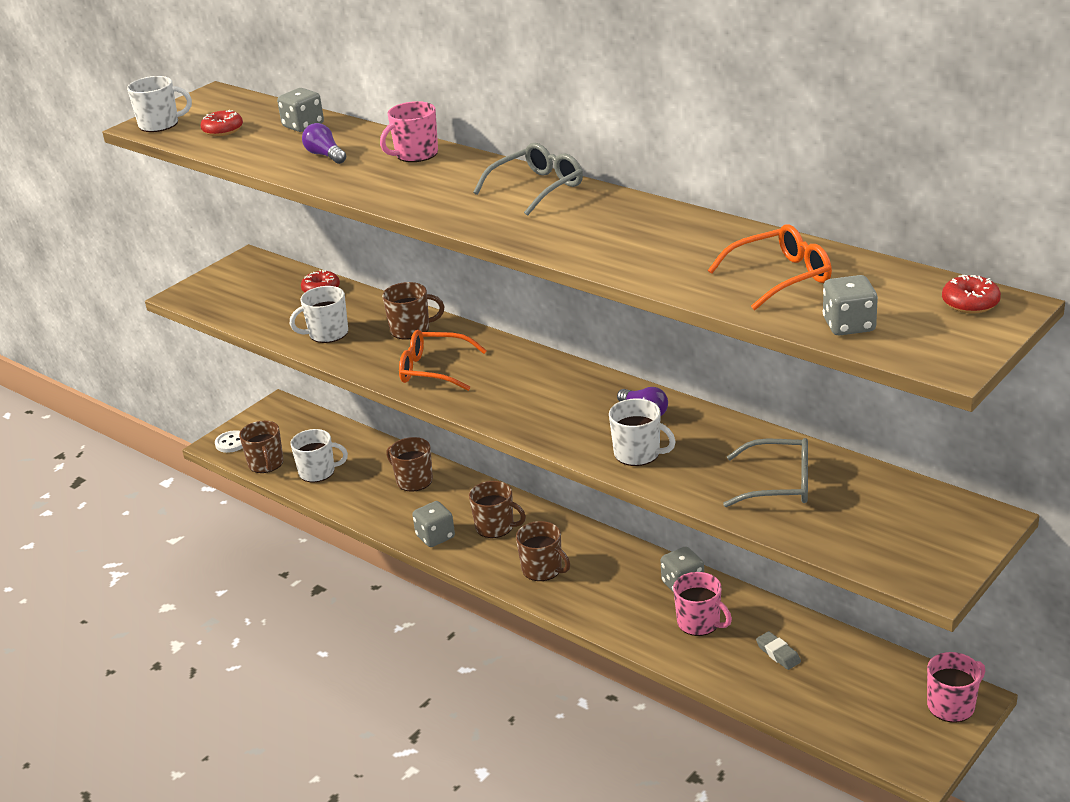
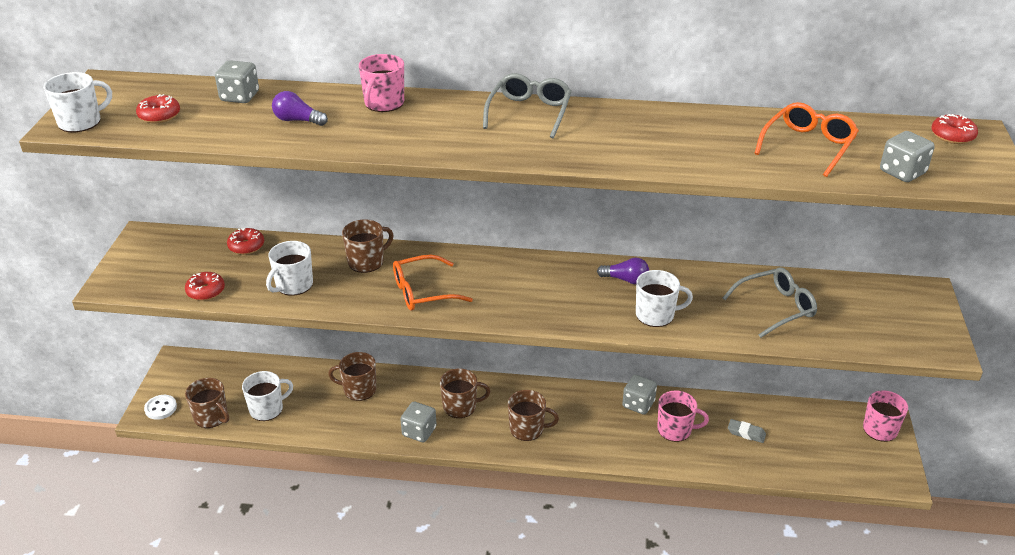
camera: 35 degrees left, 5 degrees up
none -> red donut [185,272,225,301]

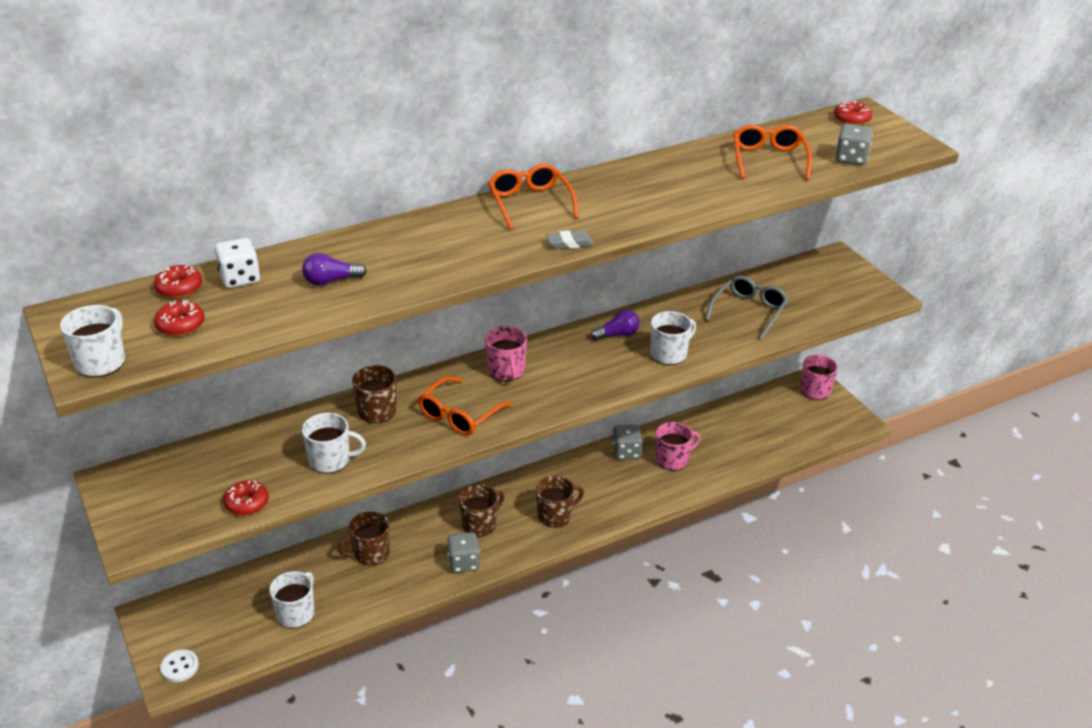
camera: 35 degrees left, 0 degrees up
brown mug [185,378,229,428] -> none
grey dice [215,60,259,103] -> white dice [215,238,260,288]
red donut [227,228,264,255] -> red donut moved to [154,265,202,298]
white mug [266,241,313,296] -> white mug turned 90 degrees counterclockwise [302,413,366,474]
pink mug [359,54,404,112] -> pink mug moved to [485,326,527,381]
grey glasses [483,73,572,138] -> orange glasses [488,163,579,230]
grey eraser [728,419,766,443] -> grey eraser moved to [546,230,594,249]

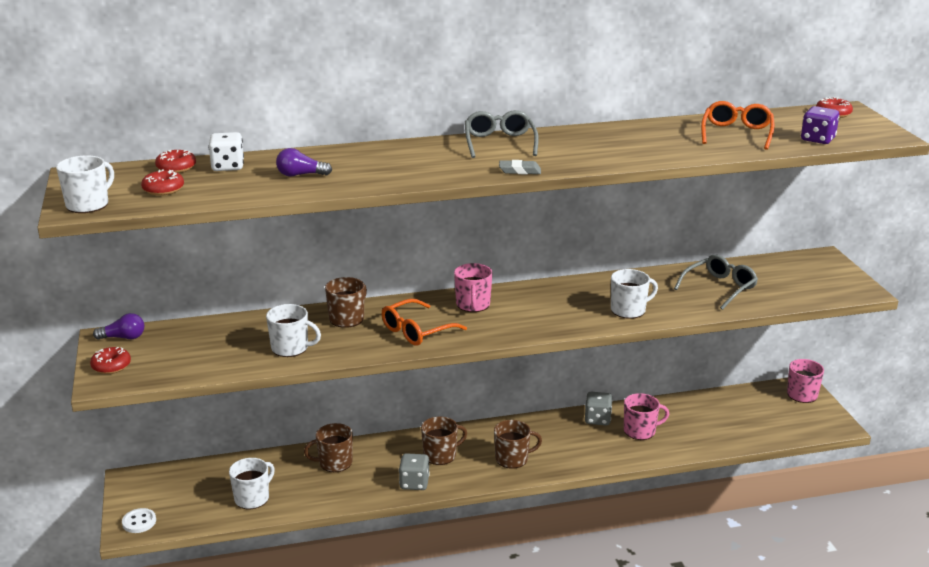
camera: 15 degrees right, 10 degrees down
red donut [223,480,269,516] -> red donut moved to [90,347,131,374]
orange glasses [488,163,579,230] -> grey glasses [465,110,539,158]
purple light bulb [591,310,639,340] -> purple light bulb moved to [93,313,144,340]
grey dice [836,124,873,165] -> purple dice [801,106,839,144]

